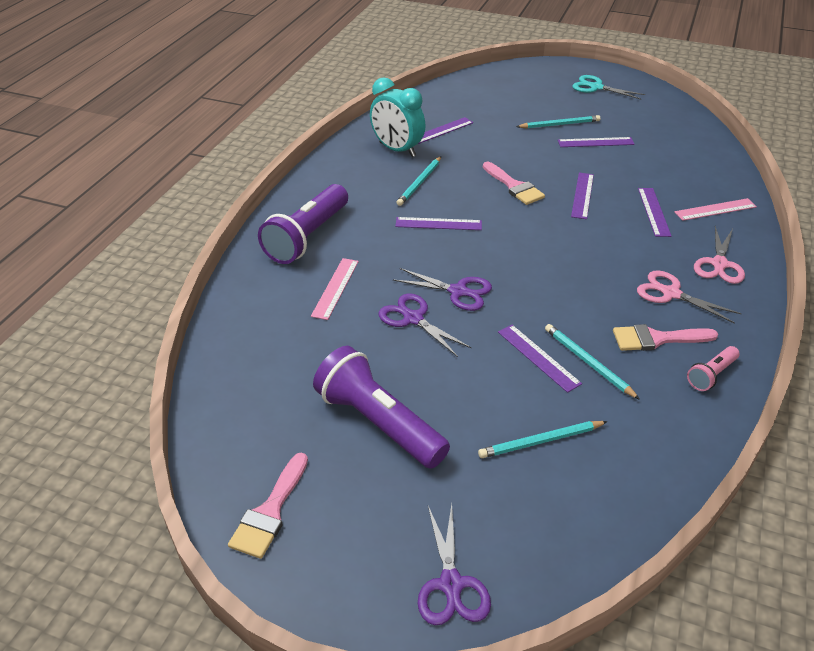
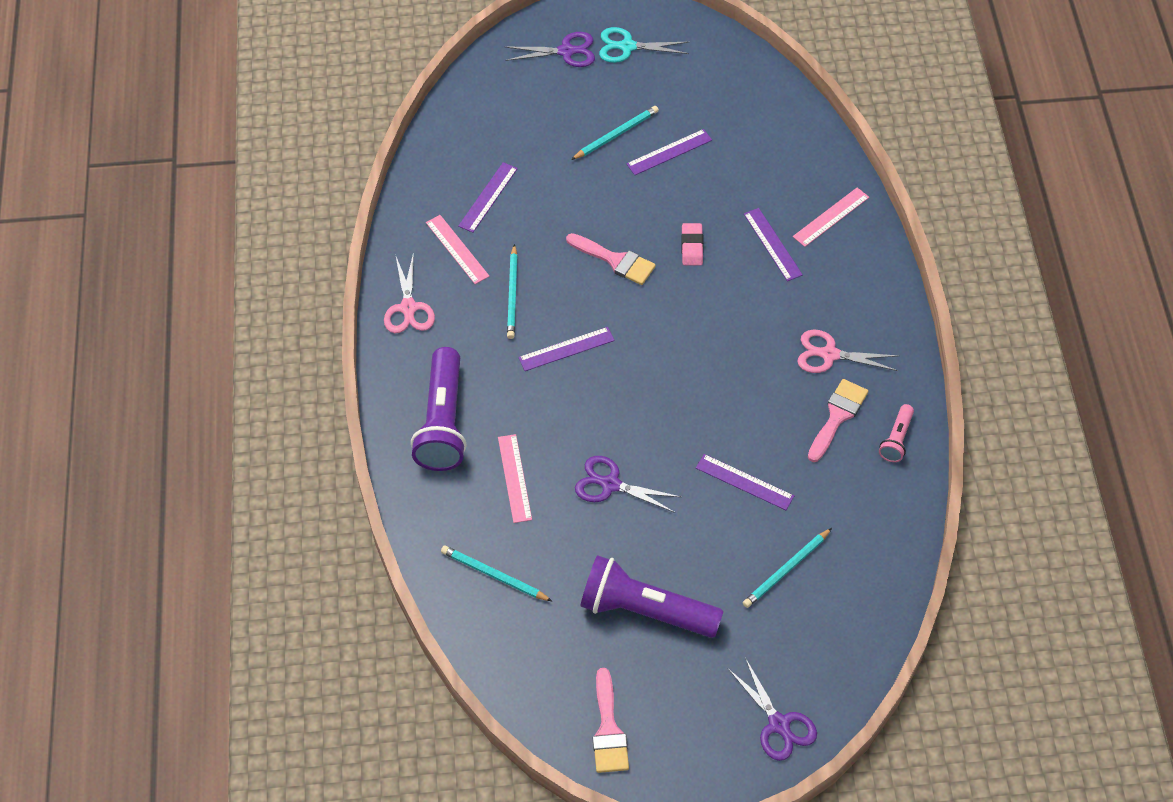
camera: 25 degrees left, 15 degrees up
turquoise clock [370,77,426,157] -> pink ruler [426,215,490,284]
purple scissors [393,268,492,311] -> purple scissors moved to [505,32,595,67]
turquoise pencil [545,324,640,400] -> turquoise pencil moved to [441,546,552,601]
purple ruler [571,173,594,219] -> pink eraser [681,223,703,266]
pink brush [613,324,718,351] -> pink brush turned 150 degrees clockwise [808,379,868,462]
pink scissors [694,226,745,284] -> pink scissors moved to [384,252,435,333]

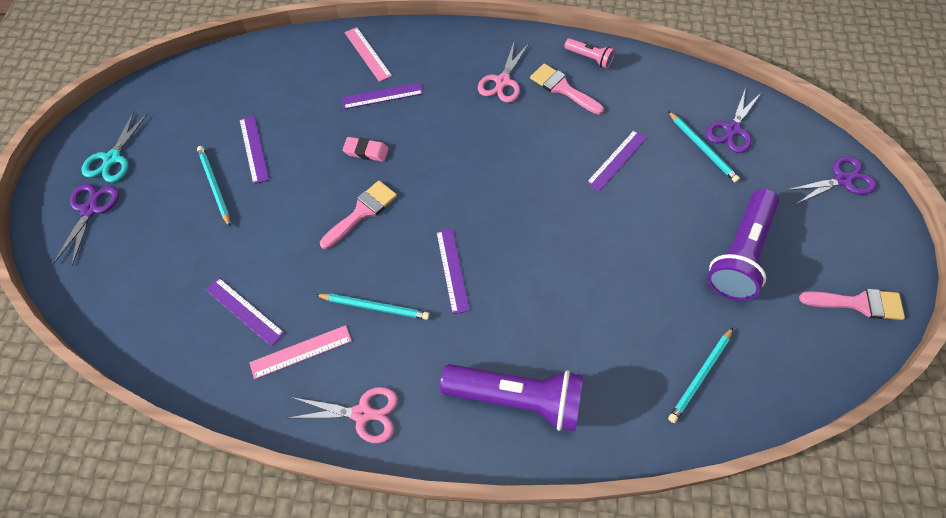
camera: 80 degrees left, 5 degrees up
pink ruler [498,434,532,523] -> none
purple scissors [575,456,681,513] -> purple scissors moved to [706,87,761,153]

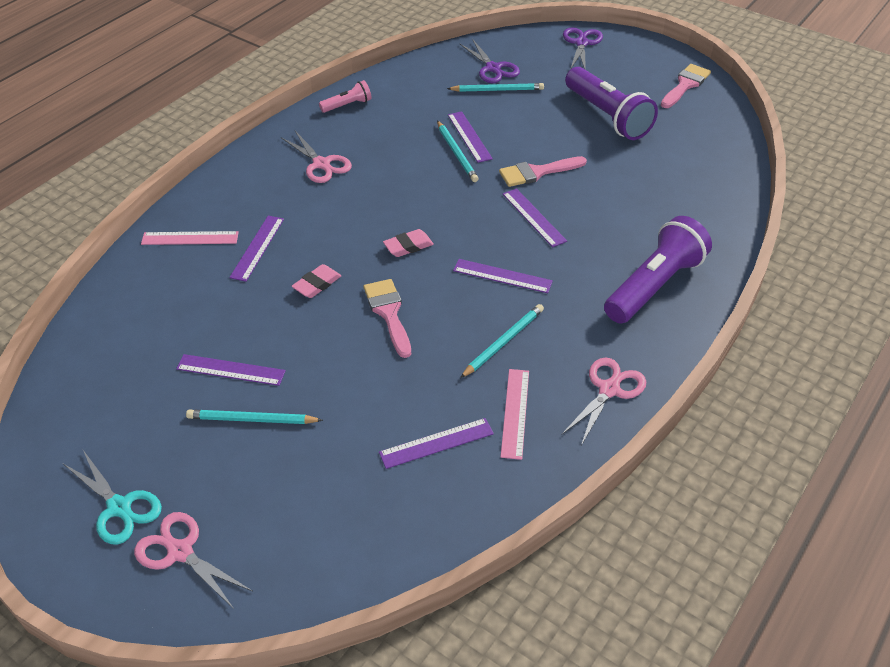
camera: 60 degrees left, 15 degrees down
purple scissors [53,184,119,266] -> pink scissors [134,512,252,609]
pink brush [530,64,604,115] -> pink brush moved to [499,156,587,187]
turquoise pencil [668,327,733,423] -> turquoise pencil moved to [437,121,479,182]
none -> pink eraser [383,229,434,257]
none -> purple ruler [503,188,567,247]

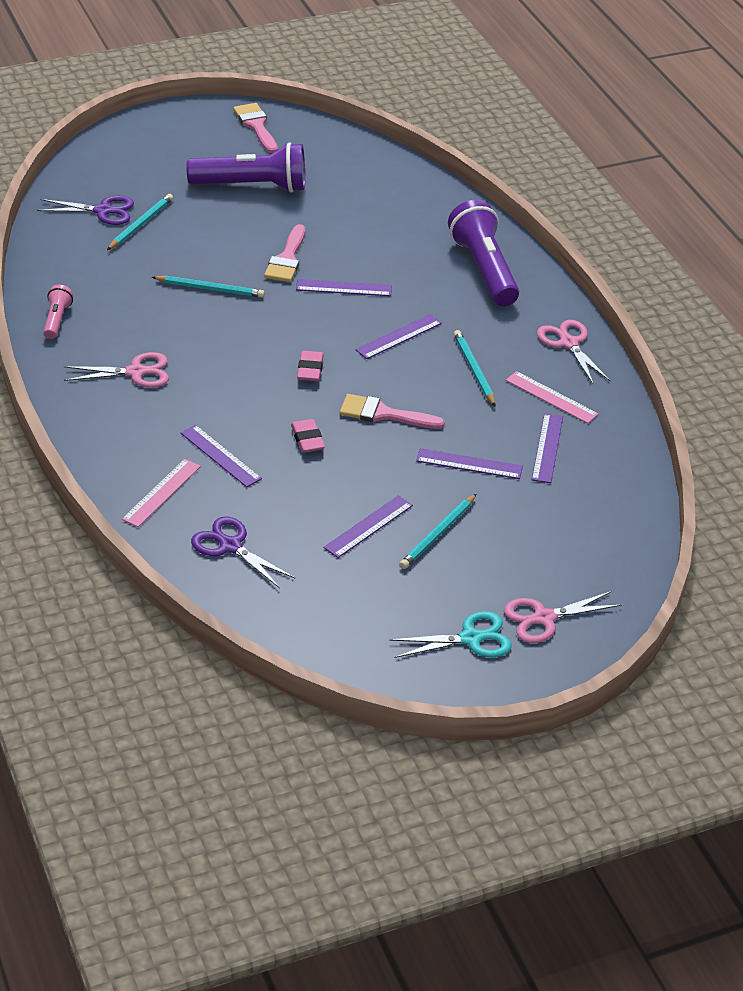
camera: 60 degrees left, 5 degrees down
purple ruler [448,111,493,163] -> purple ruler moved to [416,448,523,479]
purple scissors [563,28,603,70] -> purple scissors moved to [191,517,295,588]

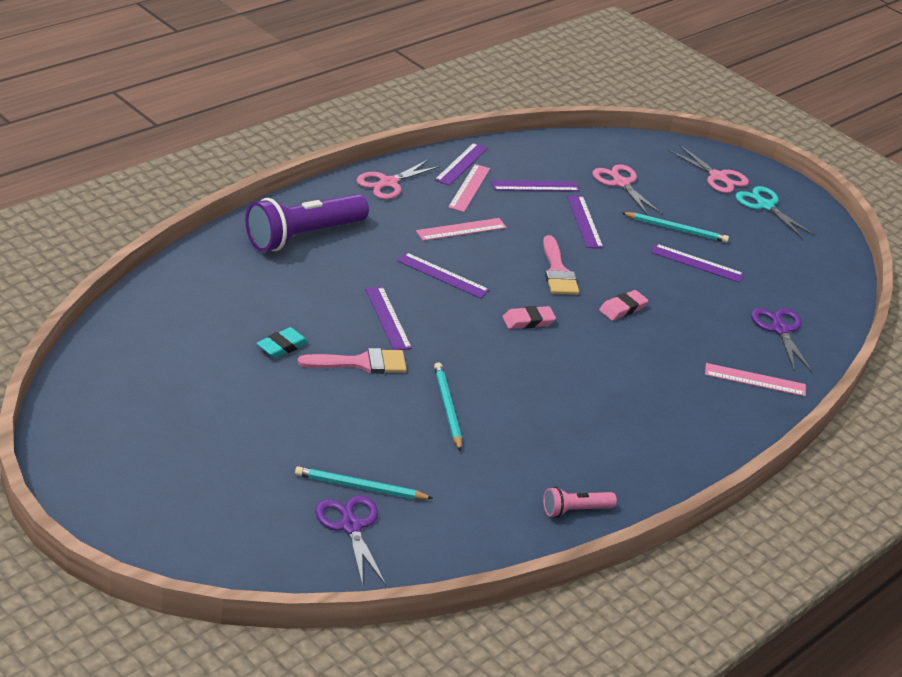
camera: 115 degrees left, 5 degrees down
pink scissors [64,352,169,388] -> pink scissors moved to [592,164,663,216]
purple ruler [181,425,262,487] -> purple ruler moved to [435,143,488,186]
purple flashlight [186,142,305,192] -> none
purple scissors [191,517,295,588] -> purple scissors turned 150 degrees clockwise [751,308,813,373]
pink brush [233,103,278,153] -> none
turquoise pencil [454,330,495,406] -> pink ruler [416,218,507,241]
none -> turquoise eraser [256,327,309,358]

